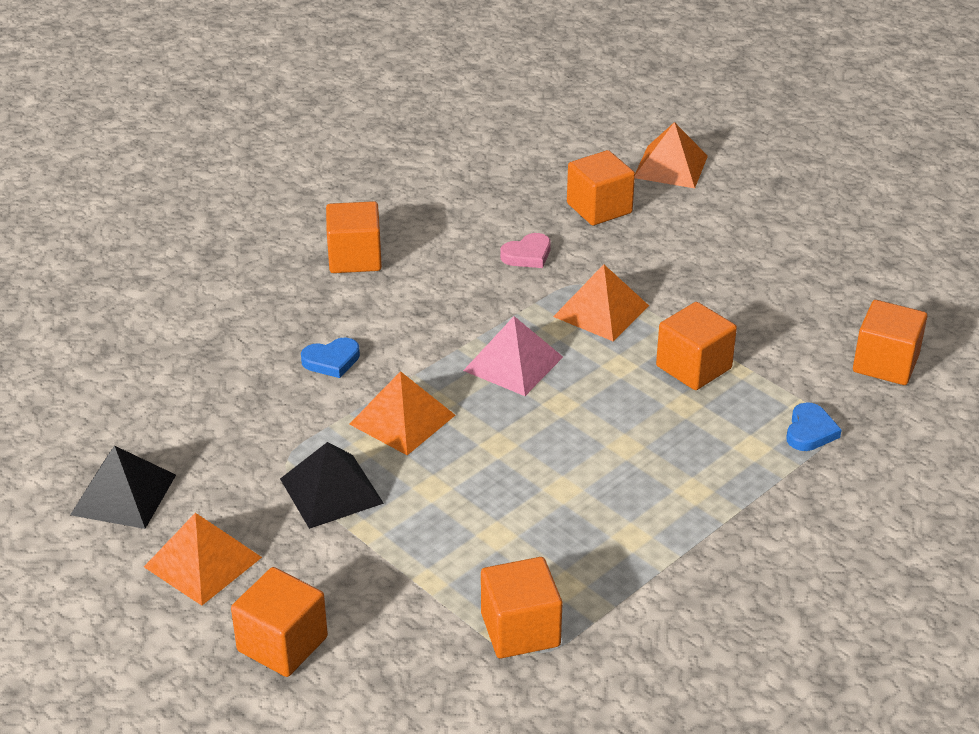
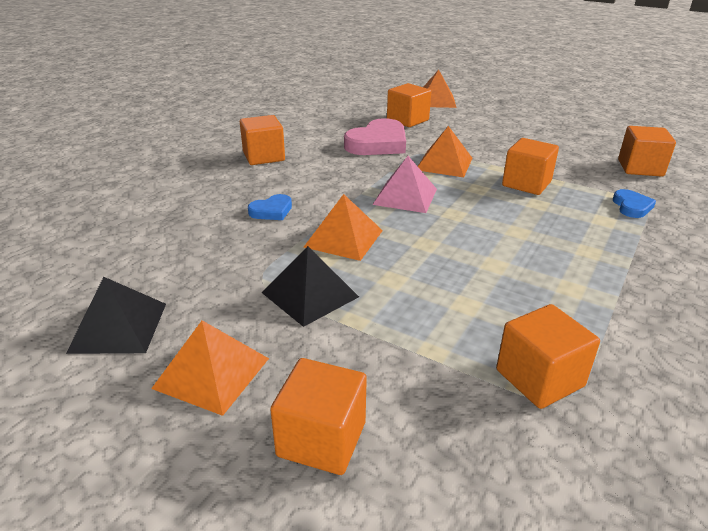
camera: 15 degrees left, 5 degrees down
pink heart [500,233,551,268] -> pink heart [344,118,406,155], size x1.96

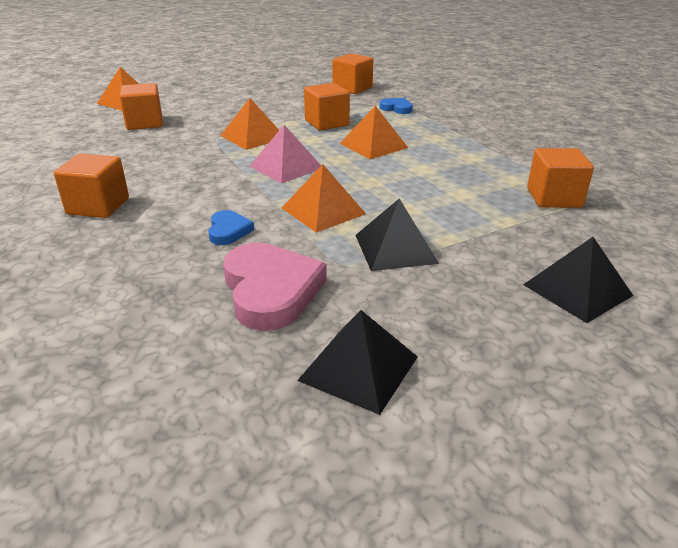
camera: 60 degrees left, 0 degrees up
orange pyramid [151,320,269,416] -> orange pyramid moved to [340,106,408,159]
orange cube [270,358,367,475] -> black pyramid [523,237,633,323]
pink heart [344,118,406,155] -> pink heart moved to [223,243,327,331]

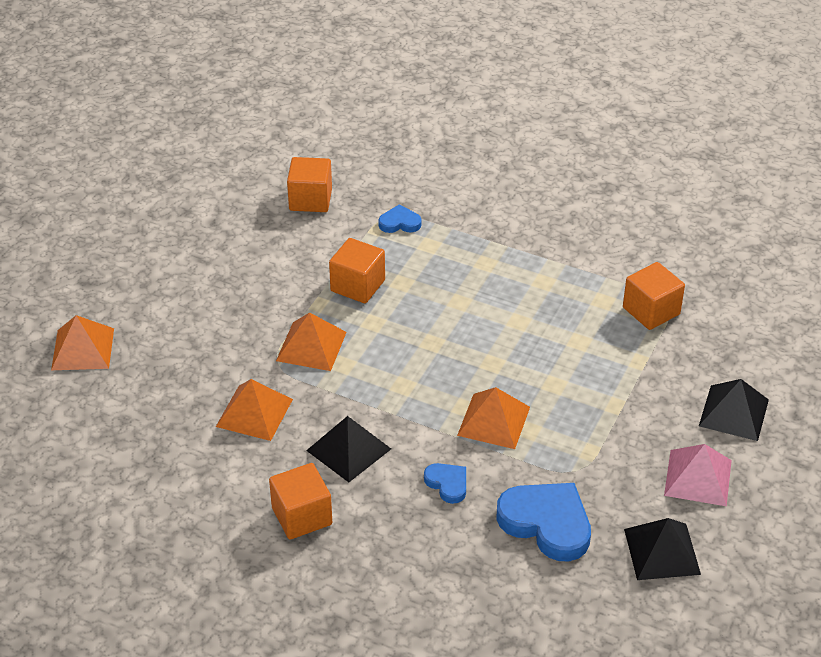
camera: 35 degrees left, 10 degrees up
orange cube [119,83,163,130] -> none
pink heart [223,243,327,331] -> blue heart [496,483,591,561]
pink pyramid [249,125,321,184] -> pink pyramid moved to [664,444,732,506]
orange pyramid [340,106,408,159] -> orange pyramid moved to [216,379,293,441]
black pyramid [355,199,439,271] -> black pyramid moved to [306,416,391,482]

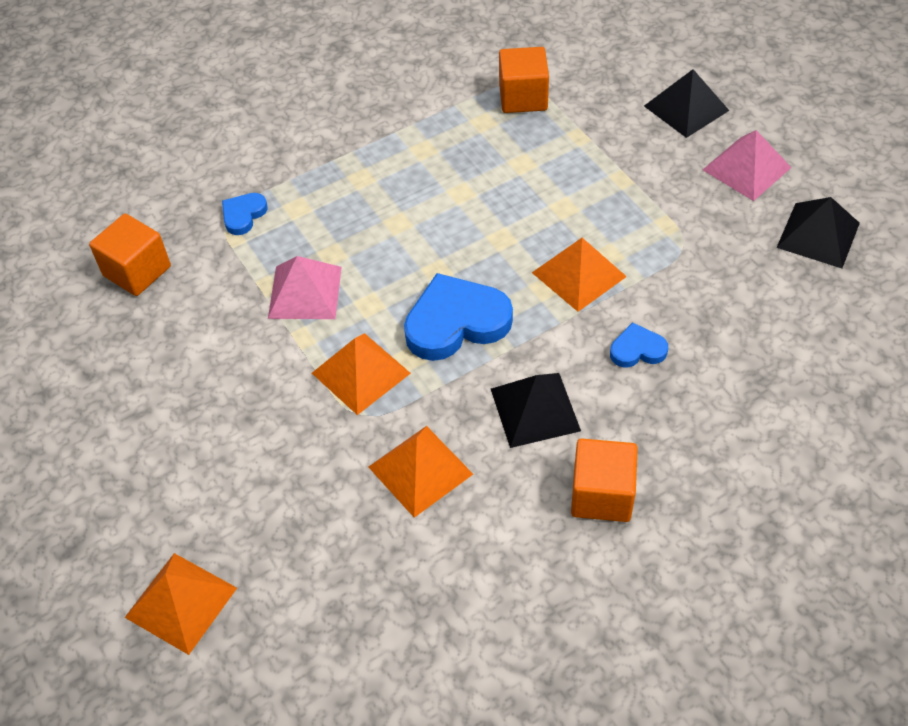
camera: 55 degrees left, 10 degrees up
orange cube [329,238,385,303] -> pink pyramid [268,256,342,319]
blue heart [496,483,591,561] -> blue heart moved to [404,273,513,361]

